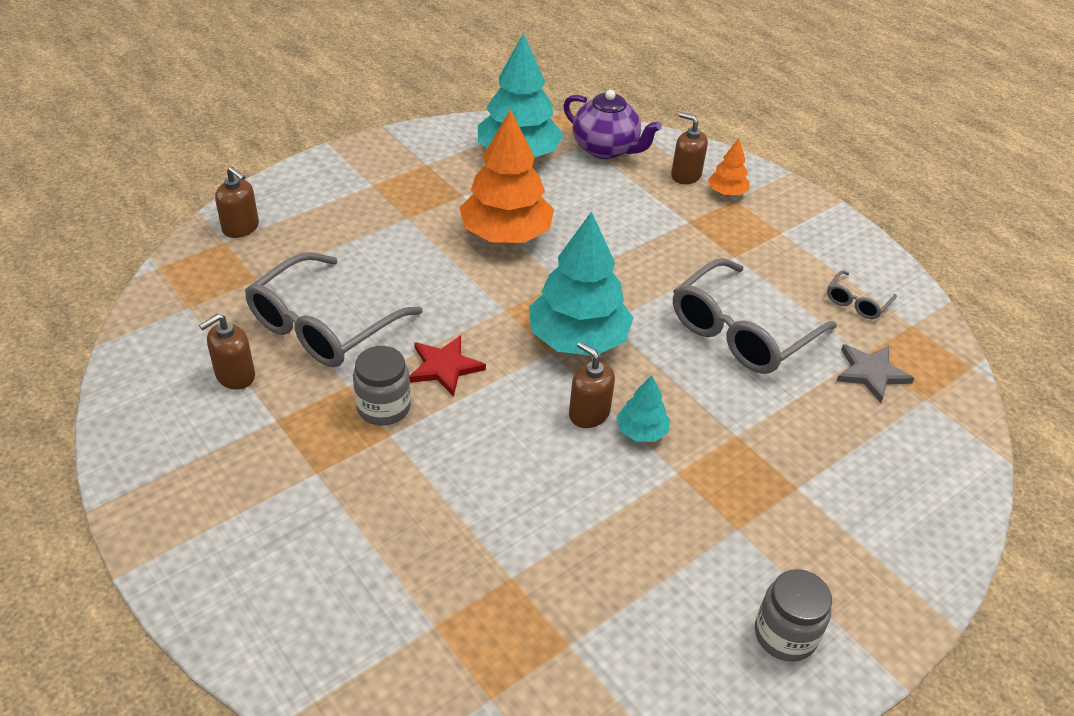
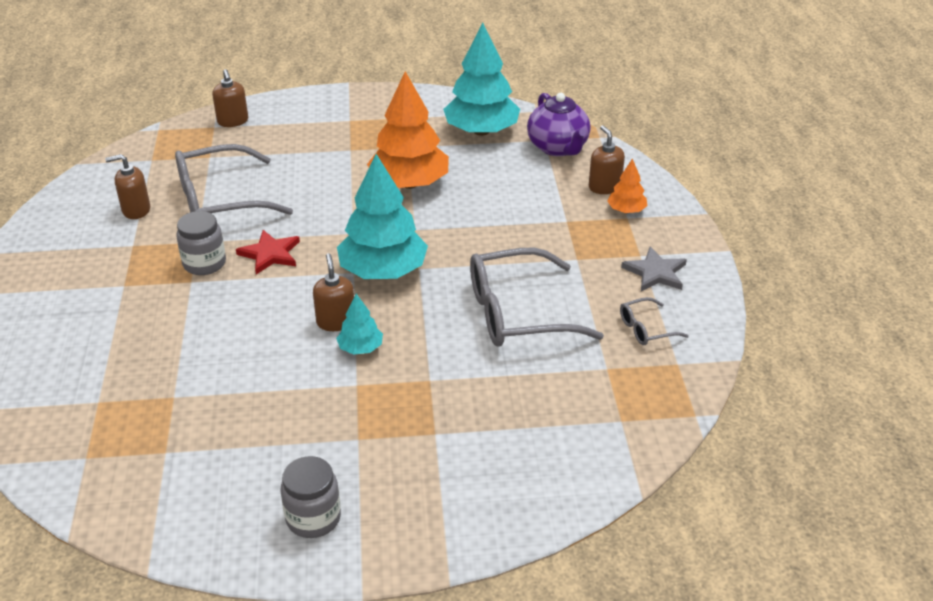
camera: 35 degrees right, 5 degrees down
grey star [836,344,915,403] -> grey star moved to [621,247,687,291]

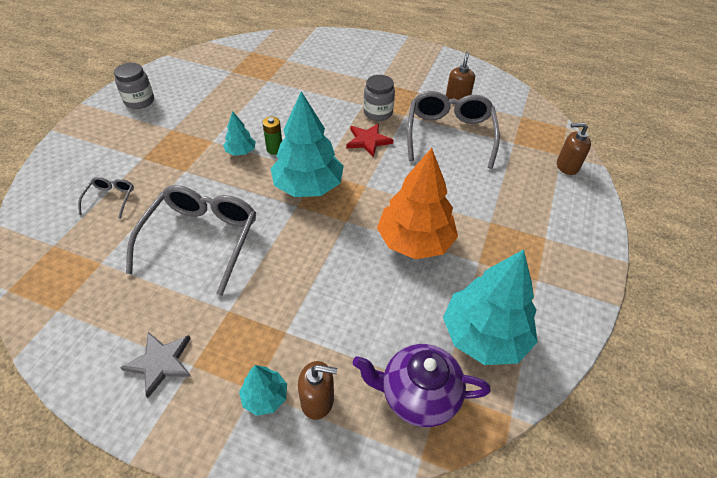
camera: 115 degrees right, 10 degrees up
brown soap dispenser [313,253,354,331] -> green battery [262,117,282,155]
orange tree [607,158,647,213] -> turquoise tree [239,365,287,416]
grey glasses [620,297,689,345] -> grey glasses moved to [78,177,134,219]

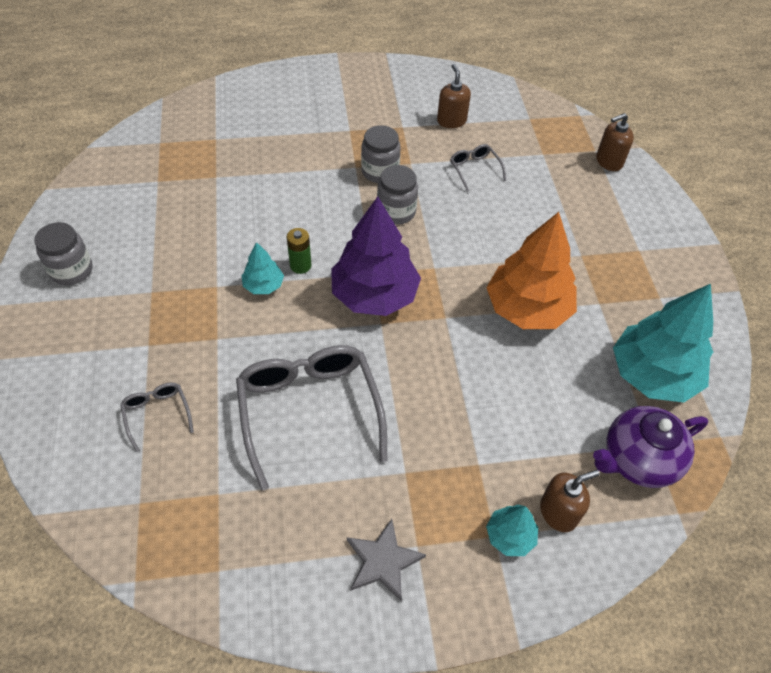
camera: 30 degrees left, 5 degrees up
turquoise tree [270,91,344,197] -> purple tree [331,196,421,316]
red star [346,123,394,157] -> grey jar [377,165,418,225]
grey glasses [407,91,500,169] -> grey glasses [450,144,506,192], size x0.46

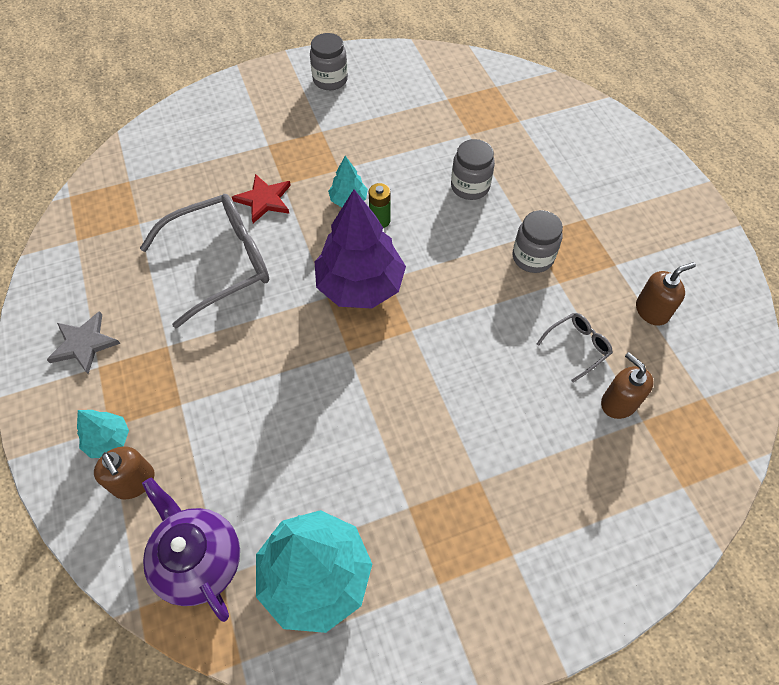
camera: 80 degrees right, 5 degrees up
grey glasses [120,383,194,452] -> none
grey jar [377,165,418,225] -> grey jar moved to [451,139,495,200]
orange tree [486,212,577,329] -> none
brown soap dispenser [596,113,634,171] -> brown soap dispenser moved to [601,352,654,419]
none -> red star [232,174,291,223]

